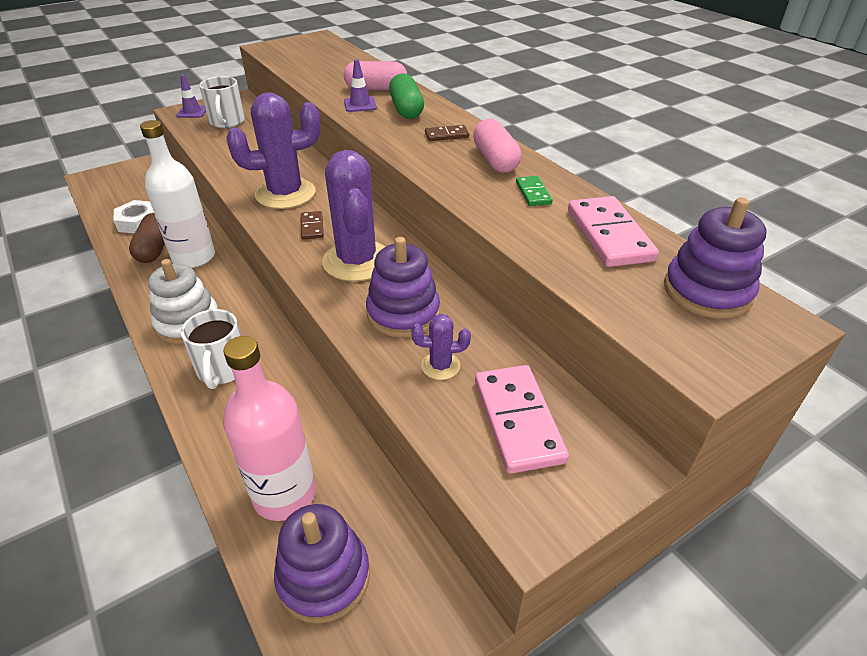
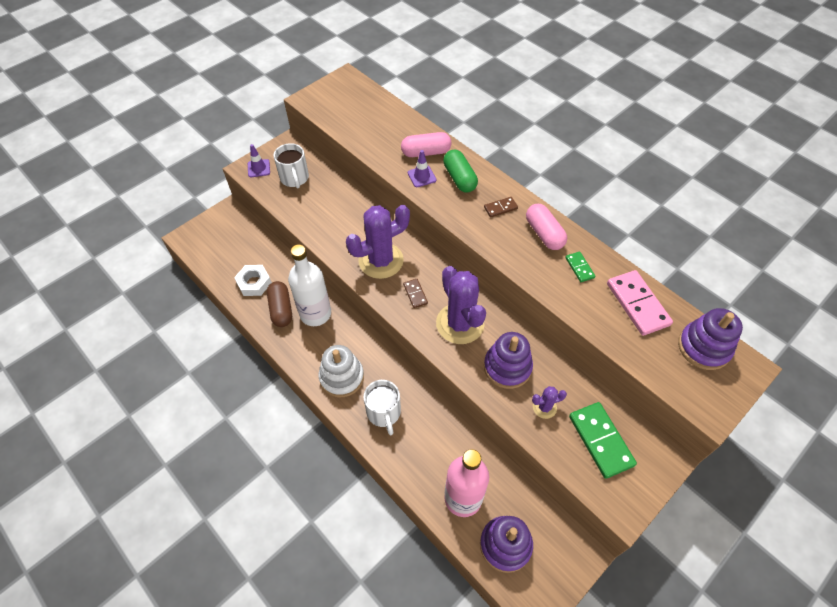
camera: 10 degrees left, 15 degrees up
pink domino [475,365,569,474] -> green domino [569,402,637,479]

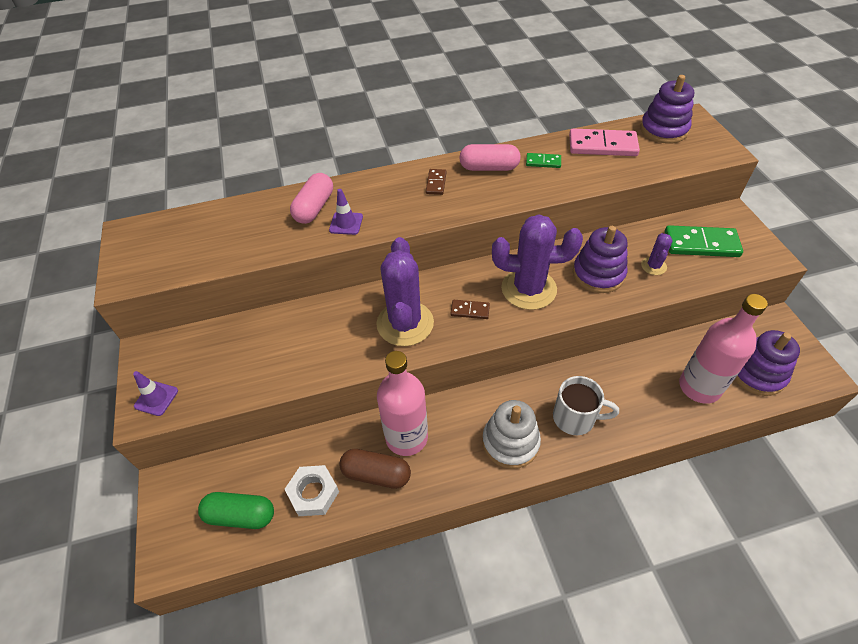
camera: 60 degrees left, 5 degrees down
white mug [274,143,309,188] -> none
white bottle [288,244,331,326] -> pink bottle [377,351,428,456]
green capsule [443,149,478,193] -> green capsule moved to [198,492,274,529]

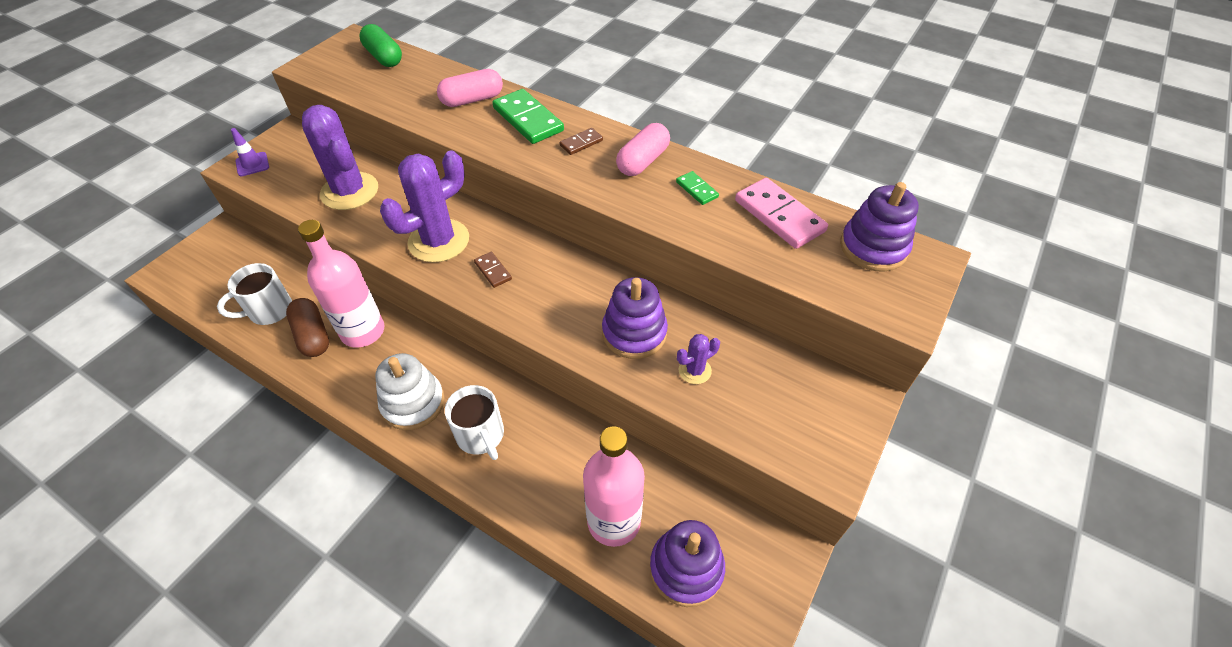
camera: 45 degrees right, 0 degrees up
green capsule [198,492,274,529] -> green capsule moved to [359,24,402,67]
white nut [285,465,339,516] -> white mug [217,263,292,325]
purple traffic cone [329,189,363,235] -> none
pink capsule [459,144,521,171] -> pink capsule turned 75 degrees clockwise [616,123,670,176]
purple cactus [492,214,583,310] -> purple cactus moved to [302,105,378,210]
green domino [665,225,743,257] -> green domino moved to [492,89,564,144]

